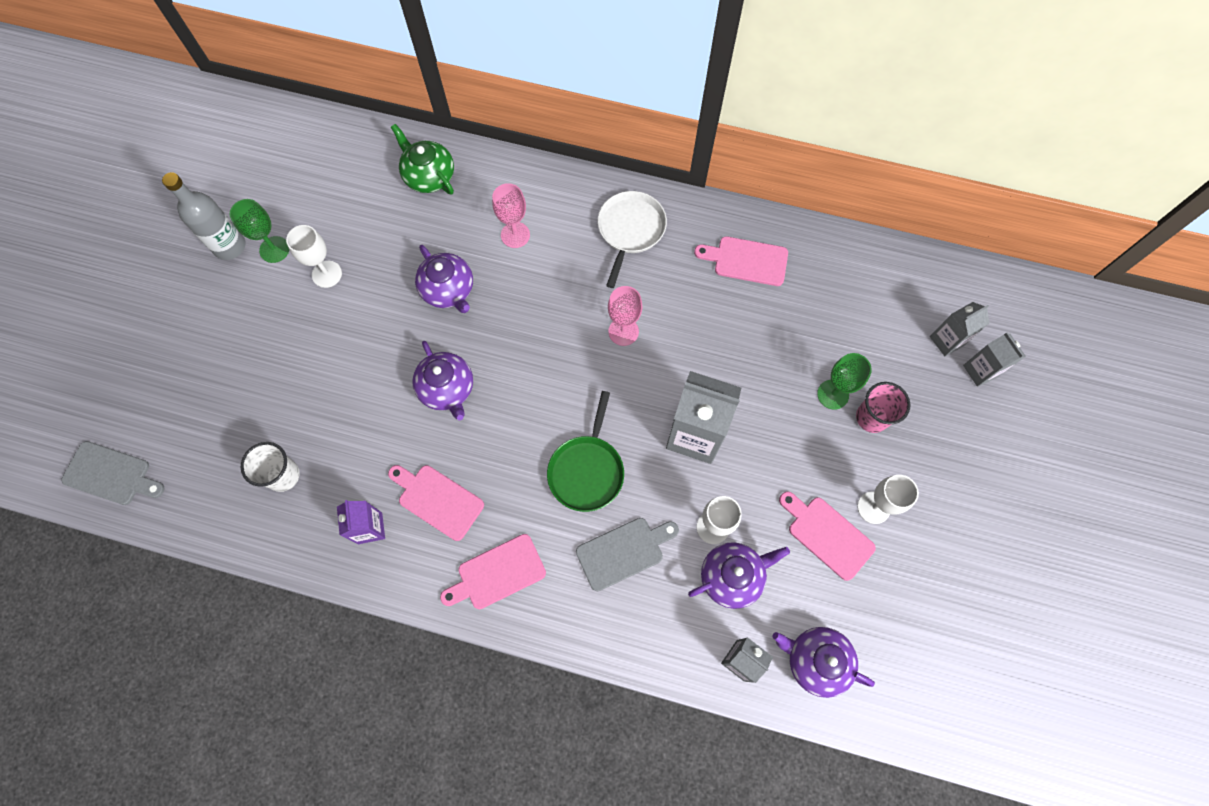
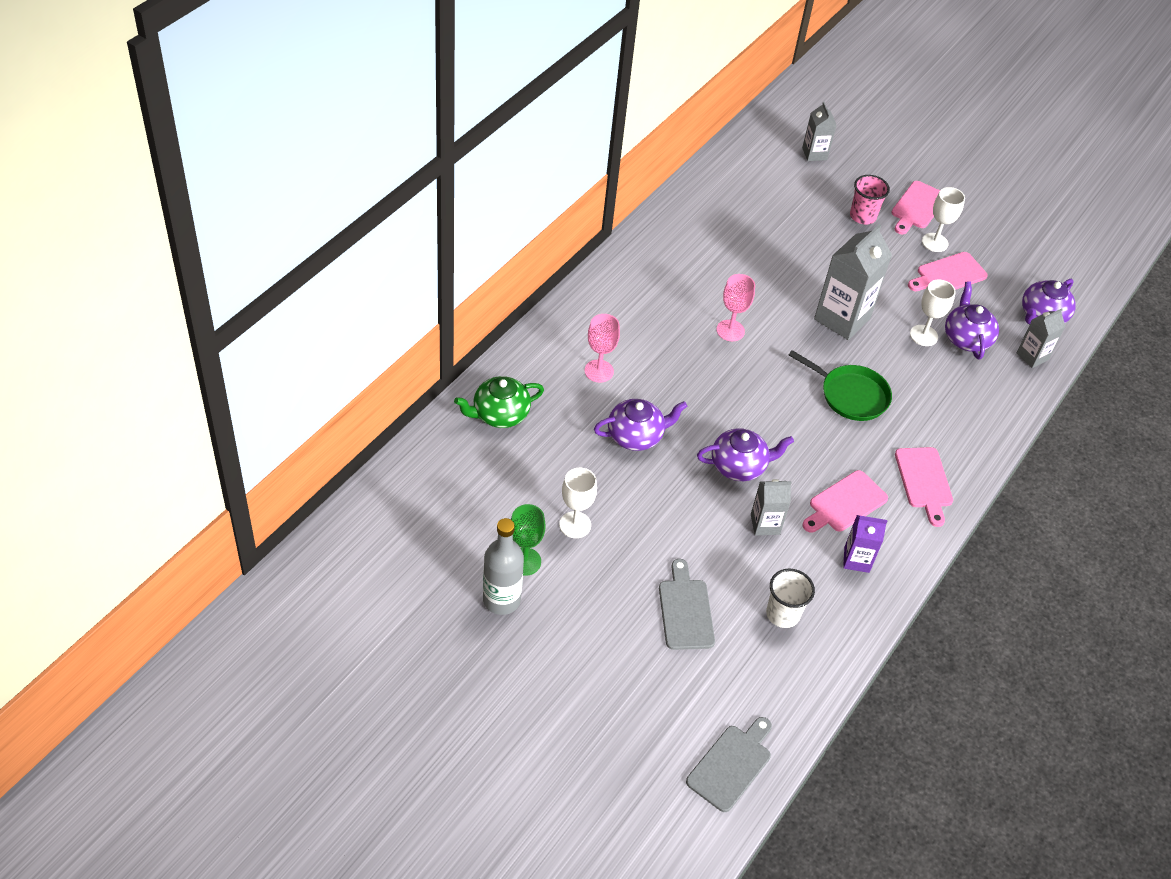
camera: 75 degrees left, 20 degrees down
grey cutting board [576,518,679,591] -> grey cutting board moved to [659,559,715,650]
white pan [598,191,667,288] -> none
pink cutting board [694,236,788,286] -> pink cutting board moved to [891,181,940,234]
green goblet [817,353,872,410] -> none
grey carton [963,332,1026,387] -> grey carton moved to [751,479,792,536]

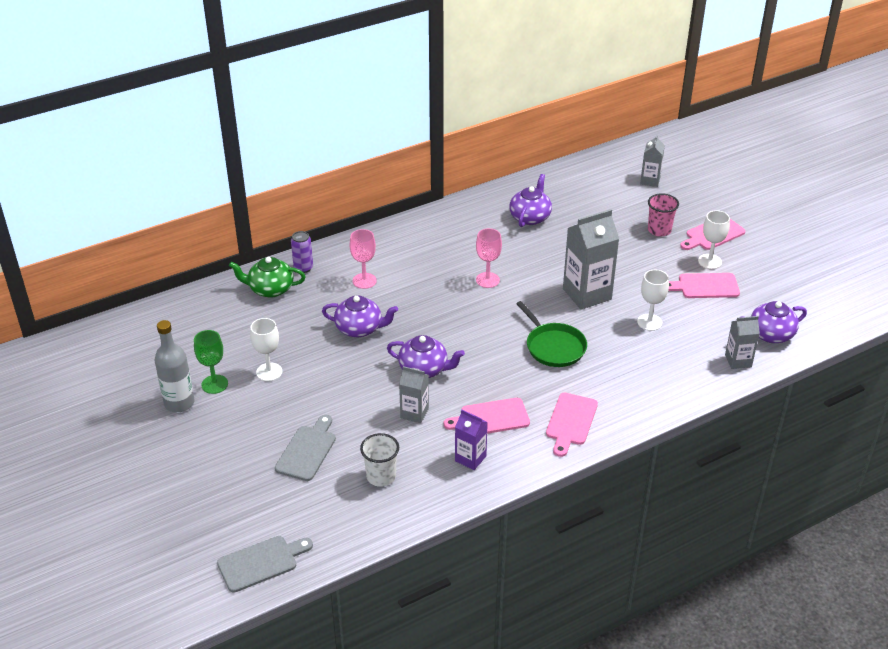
camera: 30 degrees right, 10 degrees down
purple teapot [945,281,999,360] -> purple teapot moved to [509,174,552,227]
none -> purple can [291,231,313,273]

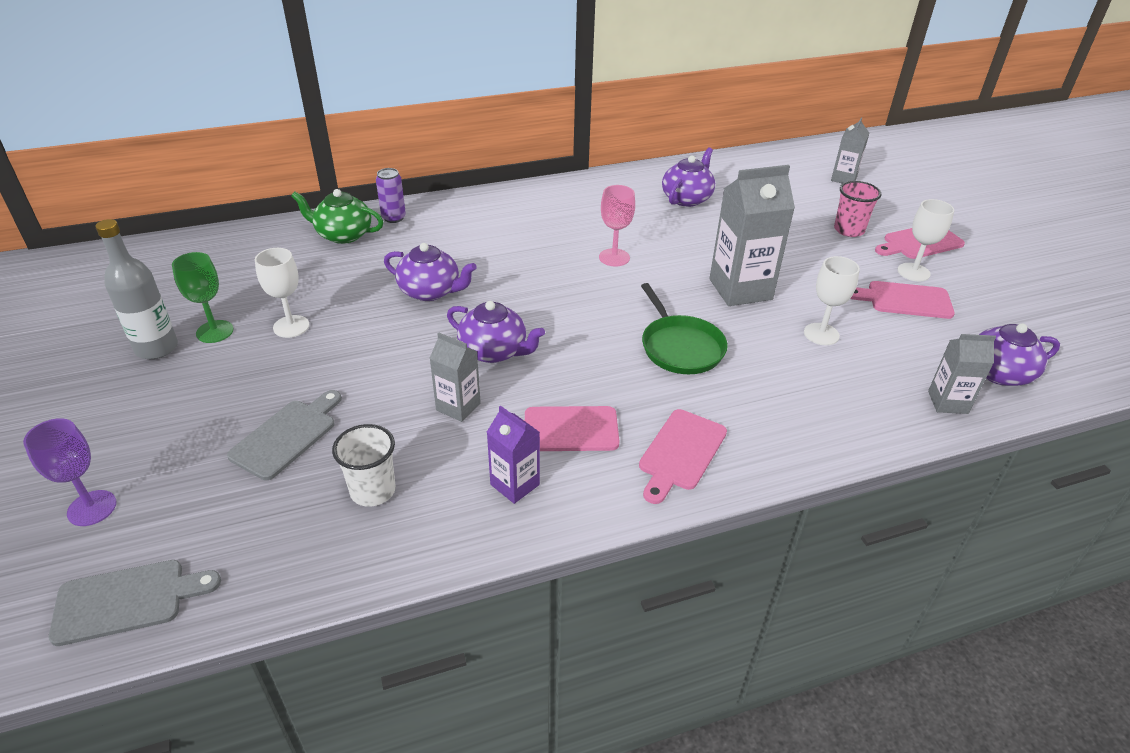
camera: 10 degrees right, 0 degrees up
pink goblet [350,229,377,289] -> none
none -> purple goblet [23,418,116,526]

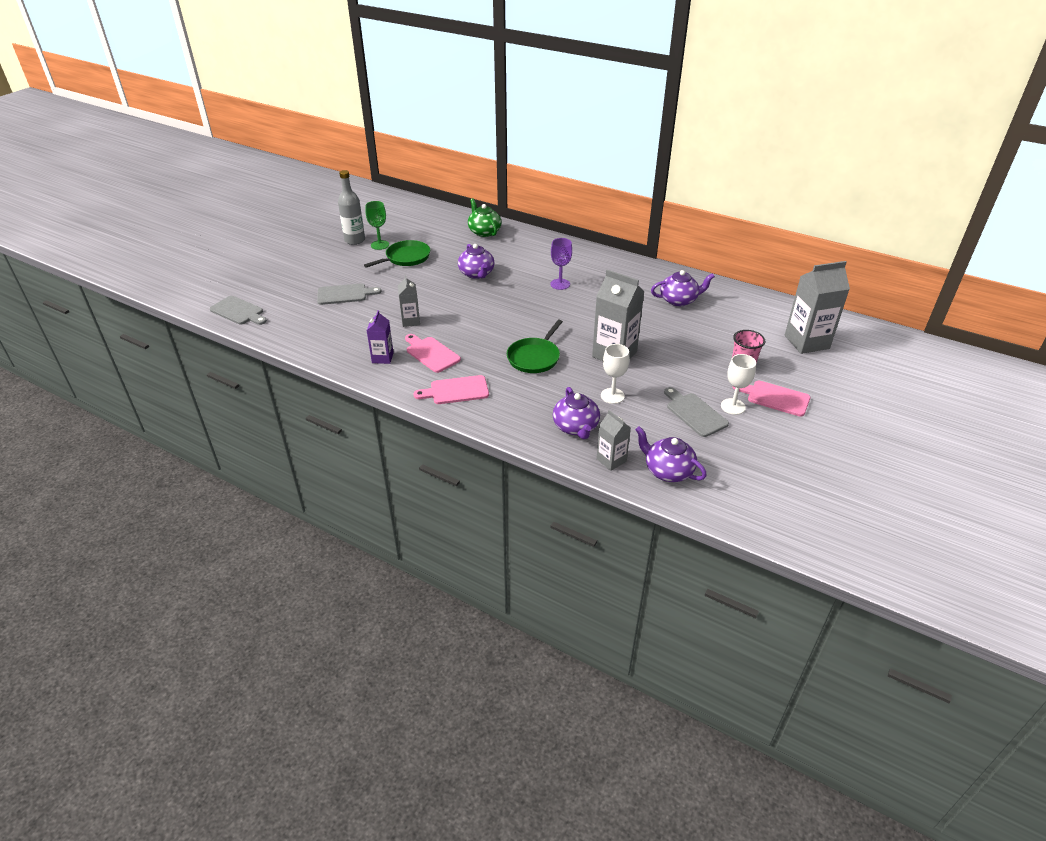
camera: 50 degrees right, 0 degrees up
purple goblet [23,418,116,526] -> purple goblet moved to [550,238,572,290]
white goblet [255,248,309,338] -> green pan [364,240,430,268]
white cup [332,424,396,507] -> none
purple can [376,168,406,223] -> none
purple teapot [447,301,545,363] -> purple teapot moved to [553,387,600,439]
pink goblet [599,185,635,266] -> none
grey carton [831,117,869,184] -> grey carton [785,261,850,354], size x1.81
pink cutting board [850,281,955,319] -> grey cutting board [664,387,729,437]

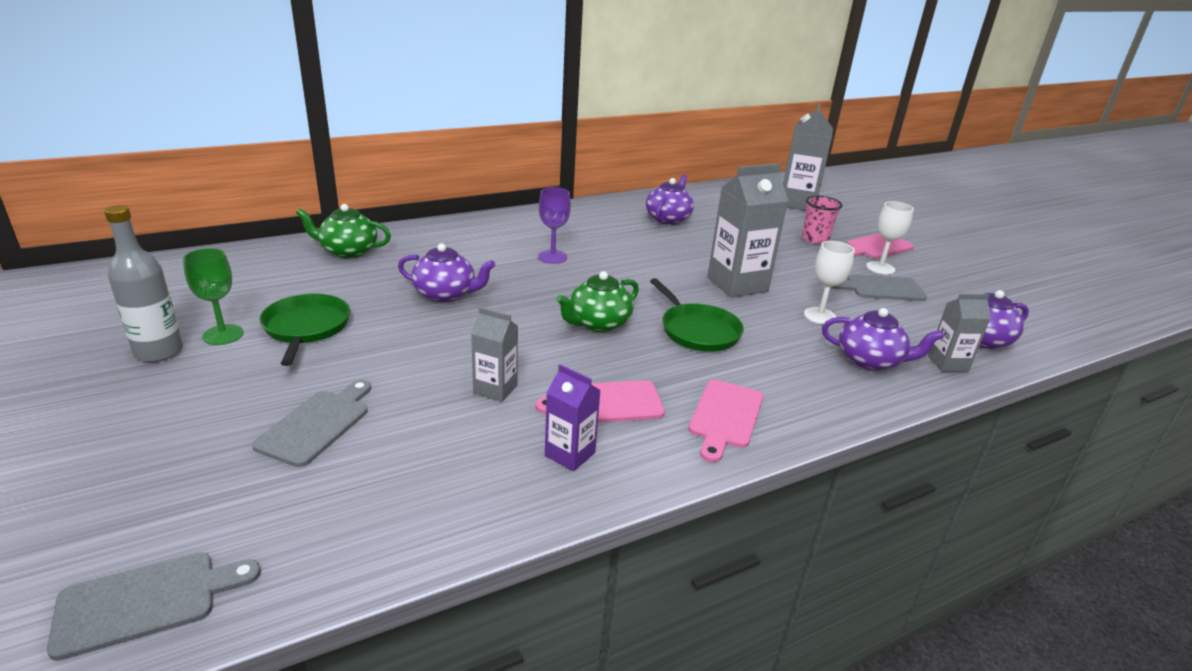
camera: 60 degrees left, 10 degrees down
none -> green teapot [556,271,639,332]

